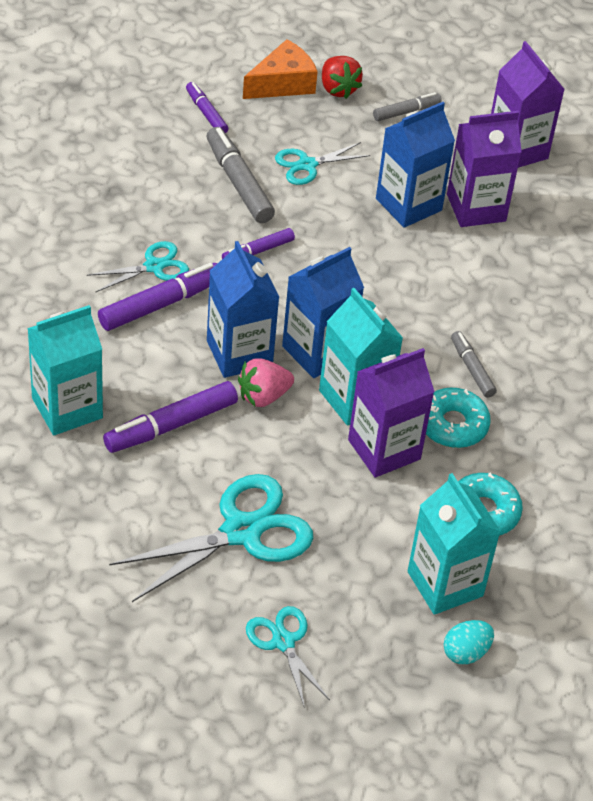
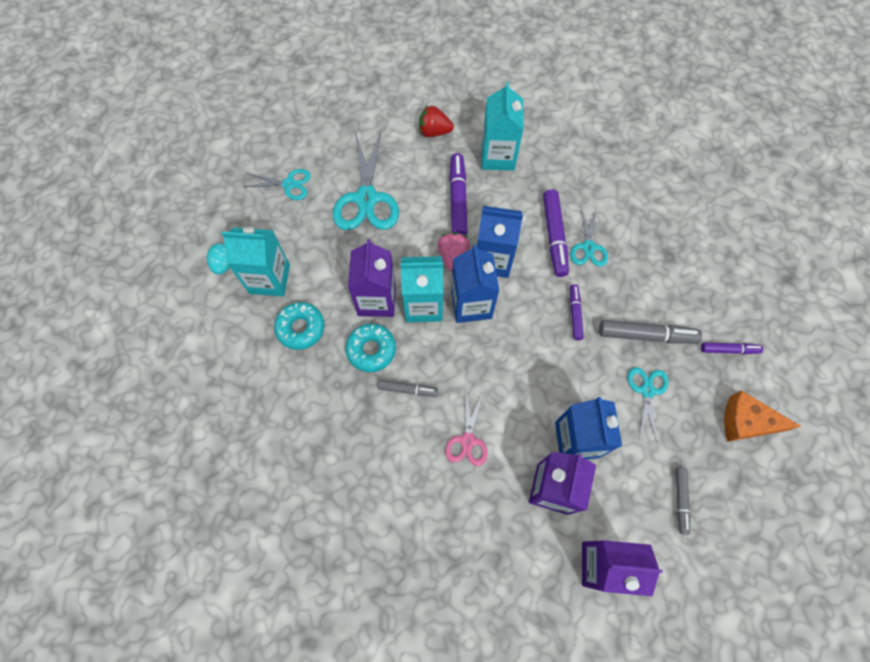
camera: 125 degrees right, 20 degrees up
orange cheese [243,39,318,99] -> orange cheese turned 105 degrees clockwise [724,390,801,442]
red strawberry [322,56,363,99] -> red strawberry moved to [419,105,454,137]
none -> pink scissors [445,393,488,466]

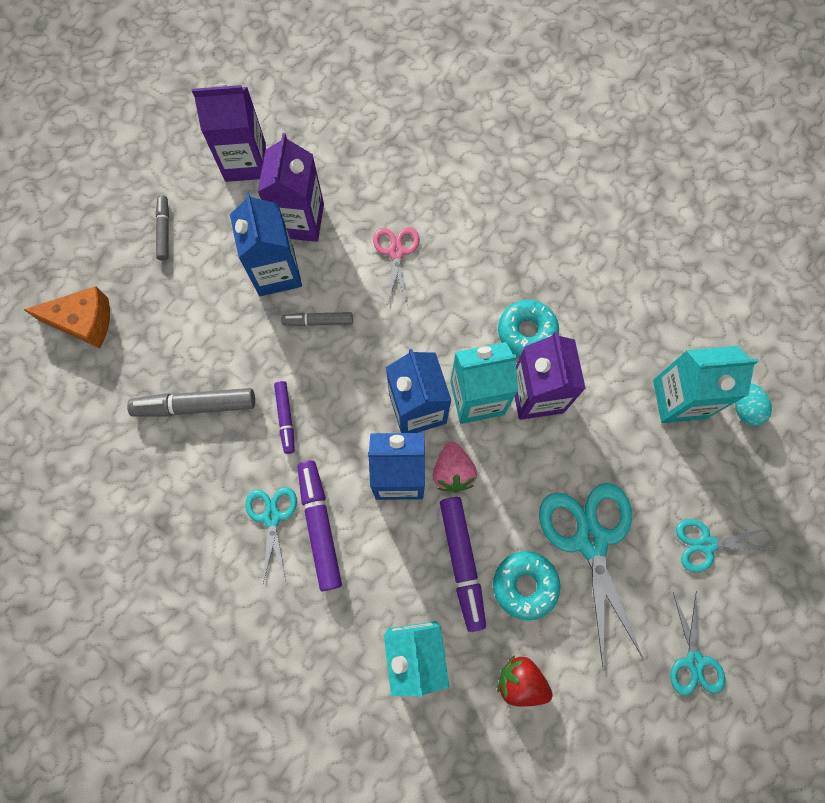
camera: 170 degrees right, 5 degrees up
turquoise donut [274,302,325,350] -> turquoise donut moved to [493,551,560,621]
grey marker [377,379,438,397] -> grey marker moved to [281,312,353,326]
red strawberry [419,105,454,137] -> red strawberry turned 150 degrees counterclockwise [497,655,553,707]
turquoise scissors [628,367,669,442] -> turquoise scissors moved to [670,591,726,695]
purple marker [701,342,764,354] -> none

